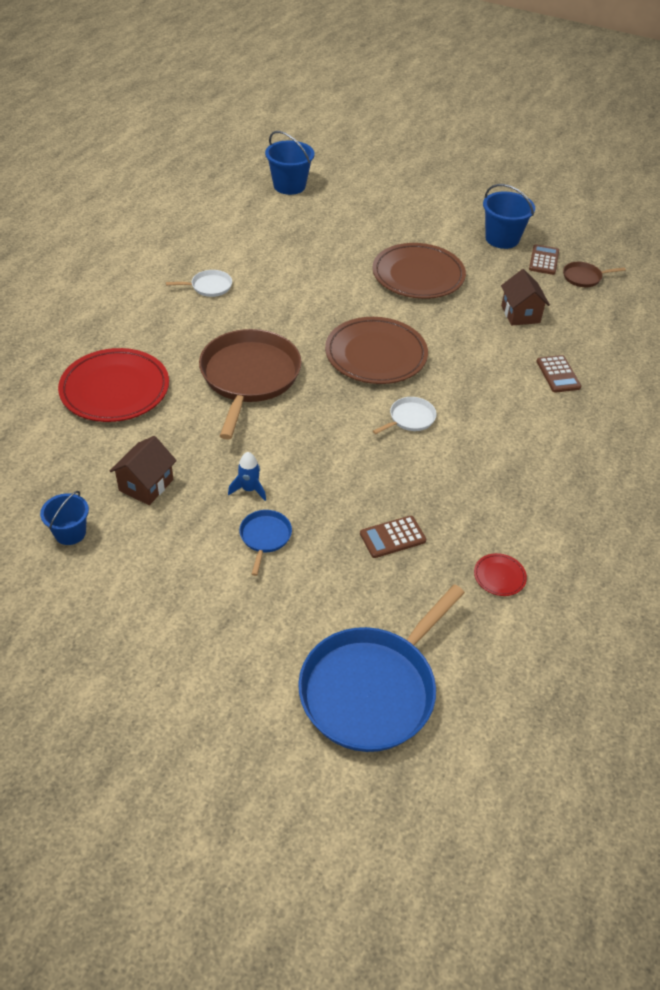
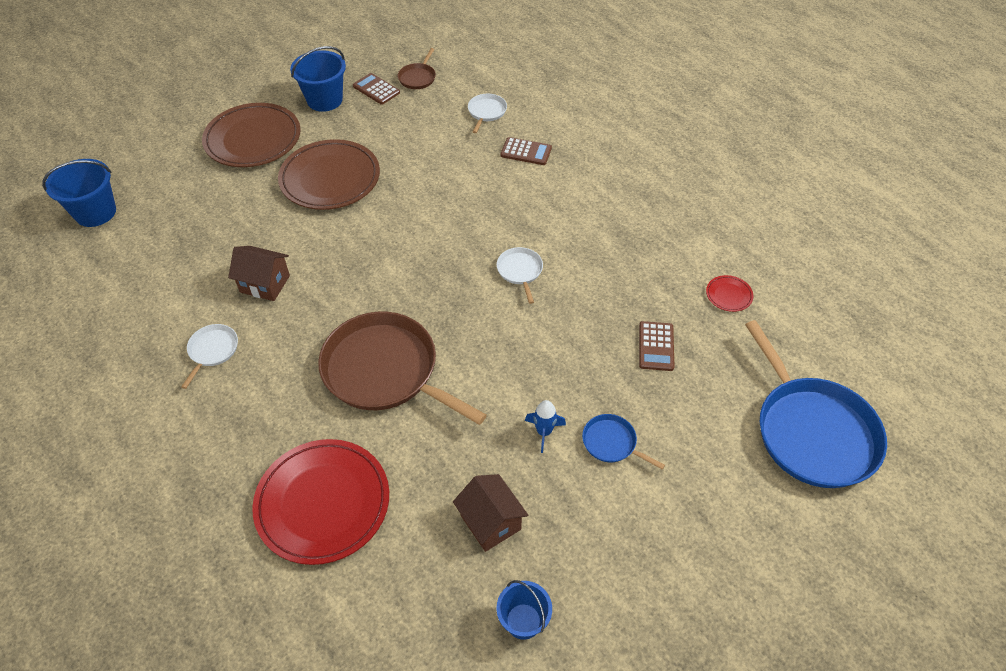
camera: 60 degrees left, 5 degrees up
brown plate [325,317,428,384] -> brown plate moved to [202,103,301,167]
brown house [501,269,550,326] -> brown house moved to [228,246,290,301]
none -> white pan [468,94,507,133]

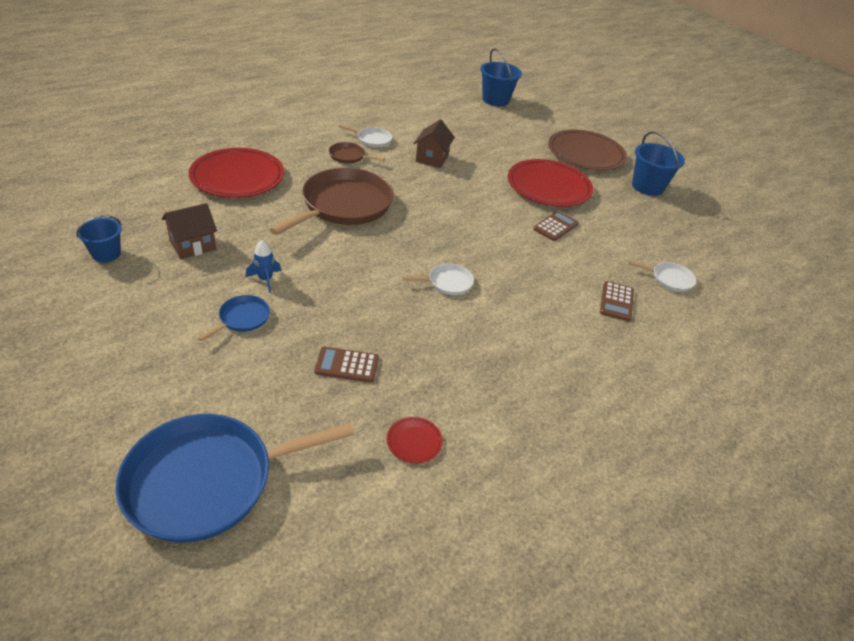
camera: 85 degrees right, 10 degrees down
brown plate [278,139,380,210] -> red plate [508,159,593,207]
brown calculator [353,73,400,105] -> brown calculator moved to [533,211,579,241]
brown pan [398,48,436,89] -> brown pan moved to [329,142,385,163]

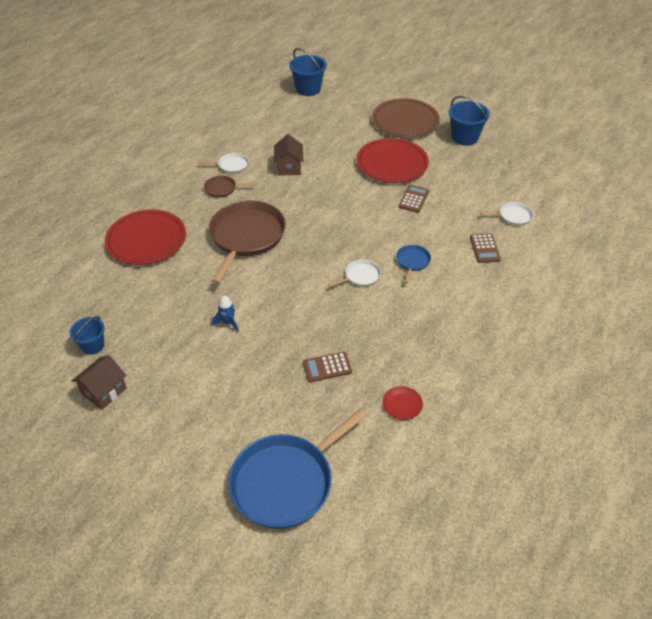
camera: 15 degrees left, 5 degrees up
brown house [162,203,217,259] -> brown house moved to [72,355,127,410]
blue pan [198,295,270,341] -> blue pan moved to [396,245,431,283]

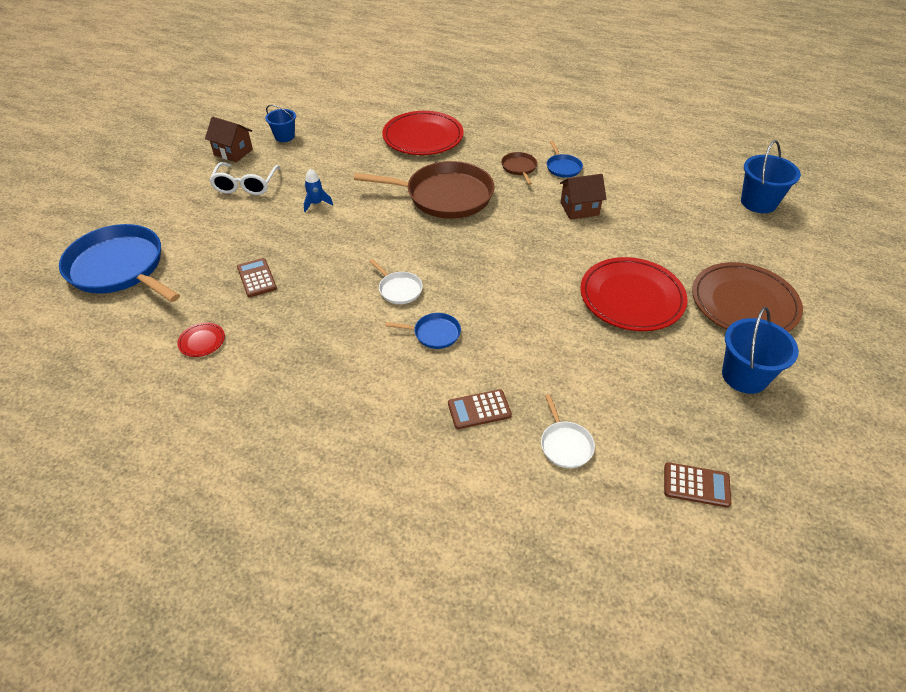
camera: 80 degrees right, 0 degrees up
white pan [199,153,249,174] -> blue pan [547,140,583,178]
brown calculator [399,185,429,213] -> brown calculator moved to [664,462,731,508]
none -> white glasses [209,162,281,195]

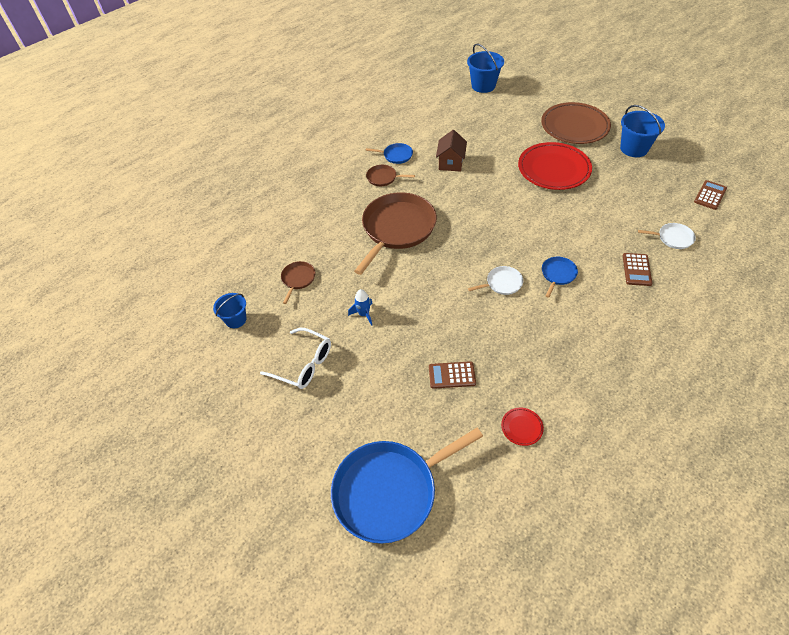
camera: 65 degrees left, 5 degrees up
brown house [205,117,253,162] -> none
red plate [382,111,464,155] -> none
none -> brown pan [281,261,315,304]

